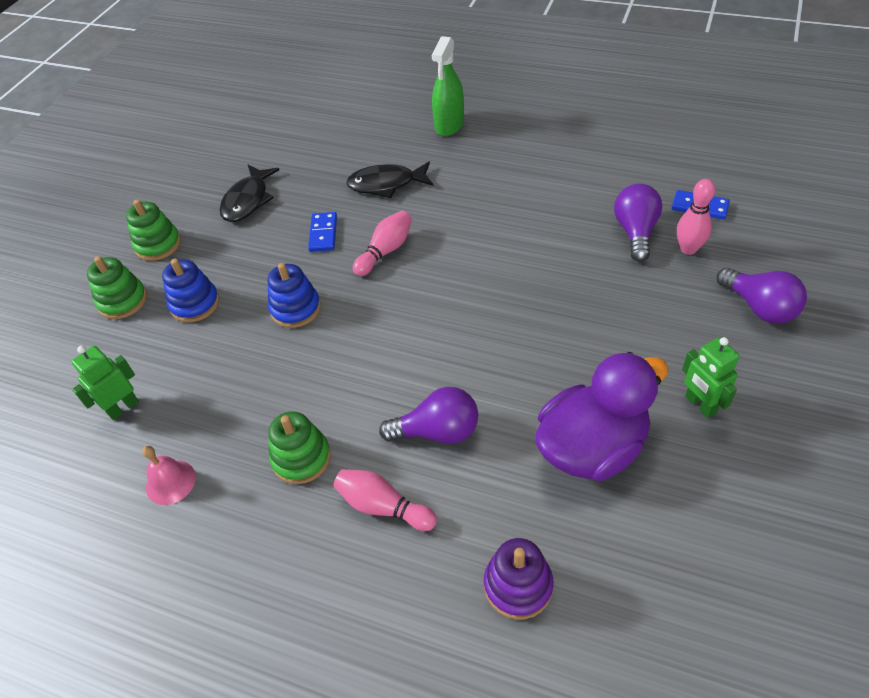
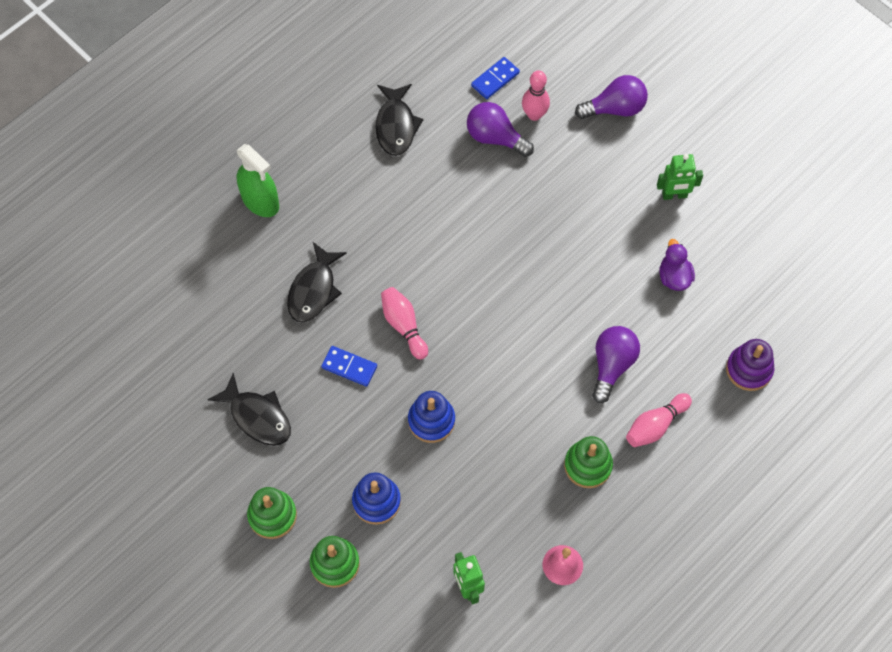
camera: 70 degrees left, 15 degrees up
purple duck [535,352,669,481] -> purple duck [659,239,695,291], size x0.48
none -> black fish [375,84,424,156]

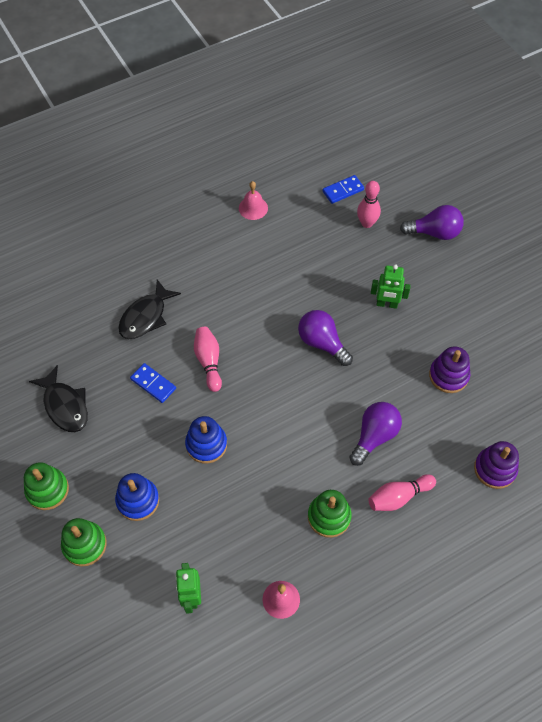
camera: 15 degrees right, 5 degrees down
green spray bottle [237,144,279,217] -> none
black fish [375,84,424,156] -> pink bell [239,181,268,220]
purple light bulb [467,102,534,157] -> purple light bulb moved to [298,310,353,366]
green robot [657,154,703,200] -> green robot moved to [371,264,411,309]
purple duck [659,239,695,291] -> purple stacking toy [429,346,470,393]

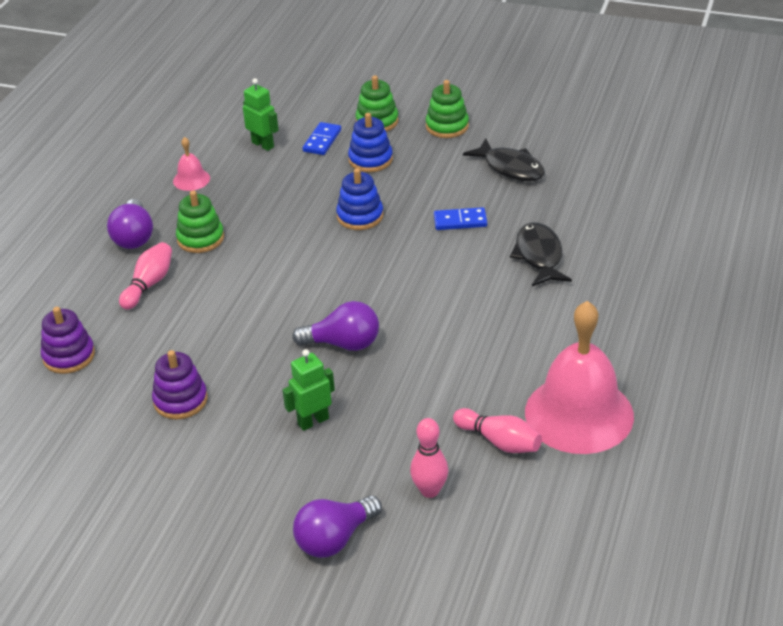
camera: 140 degrees right, 20 degrees down
black fish [29,365,88,432] -> black fish turned 150 degrees counterclockwise [463,138,545,181]
pink bowling pin [194,327,222,392] -> pink bowling pin moved to [453,408,542,453]
pink bell [239,181,268,220] -> pink bell [525,301,634,454], size x2.35
blue domino [322,175,364,204] -> blue domino moved to [303,122,341,155]
purple light bulb [349,402,402,466] -> purple light bulb moved to [107,199,153,249]

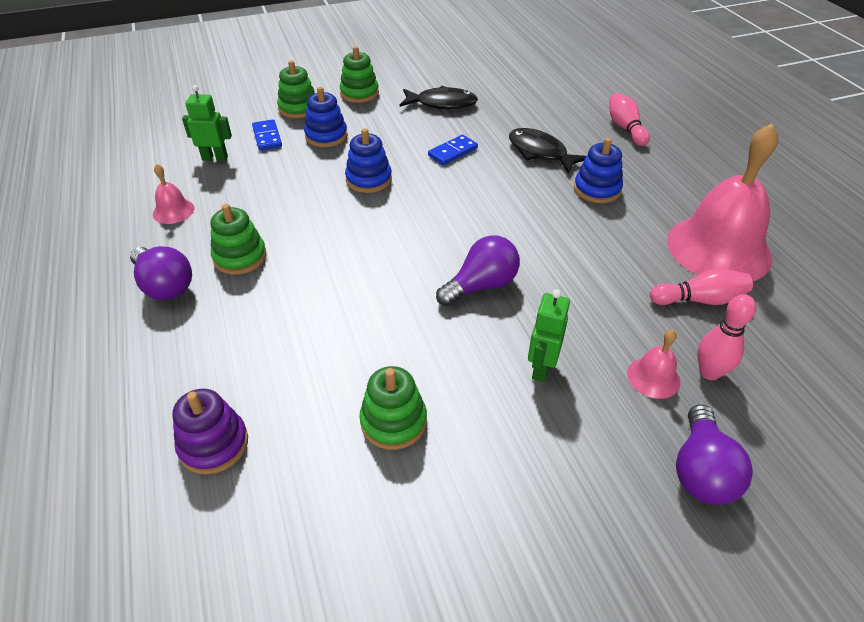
camera: 40 degrees left, 5 degrees up
pink bowling pin [119,242,172,310] -> pink bowling pin moved to [609,93,650,146]
purple stacking toy [152,350,207,419] -> green stacking toy [359,366,427,450]
none -> blue stacking toy [574,138,623,203]
none -> pink bell [627,330,681,399]

